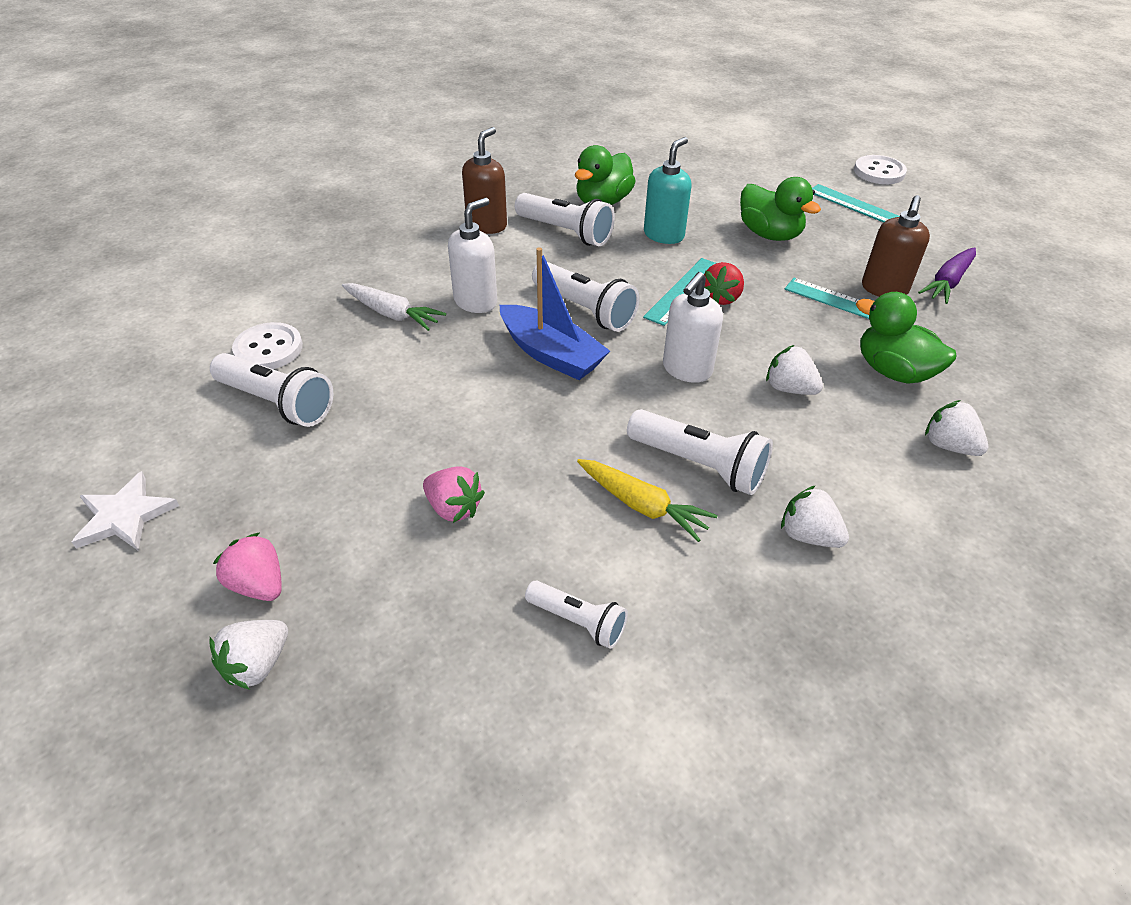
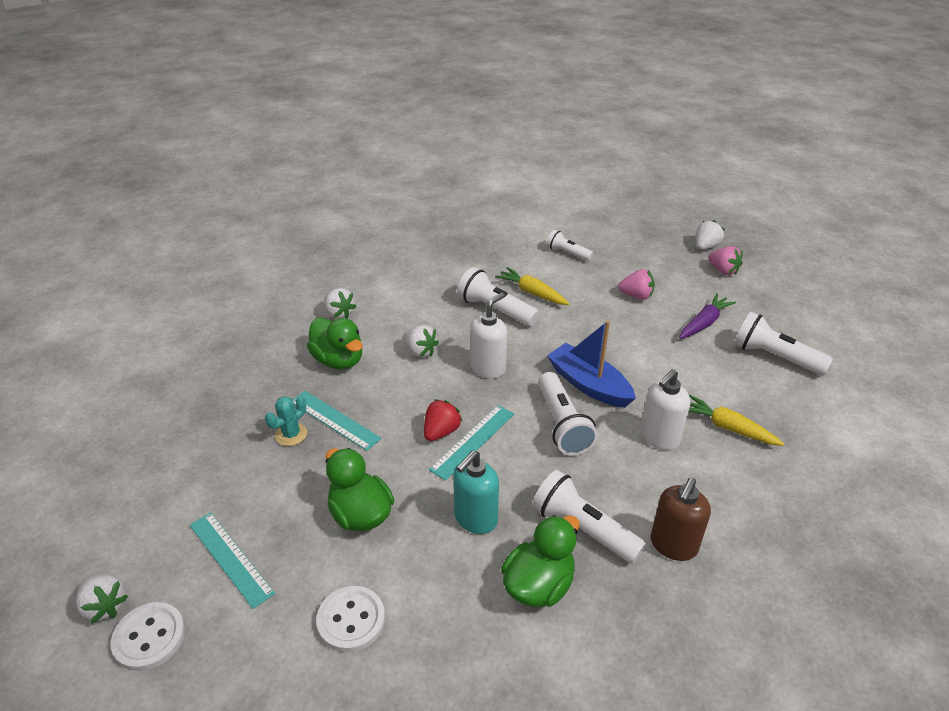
camera: 175 degrees left, 5 degrees down
white star [72,471,179,550] -> none
white button [232,322,303,369] -> white button moved to [316,586,385,652]
white carrot [342,283,446,331] -> yellow carrot [689,394,784,446]
pink strawberry [423,466,485,523] -> pink strawberry turned 150 degrees clockwise [618,269,655,300]
white flashlight [532,262,640,332] -> white flashlight turned 150 degrees counterclockwise [538,372,598,456]
white strawberry [781,485,849,548] -> white strawberry moved to [76,574,128,623]
brown soap dispenser [862,195,930,297] -> turquoise cactus [265,396,307,446]
purple carrot [918,247,976,304] -> purple carrot moved to [679,293,736,339]

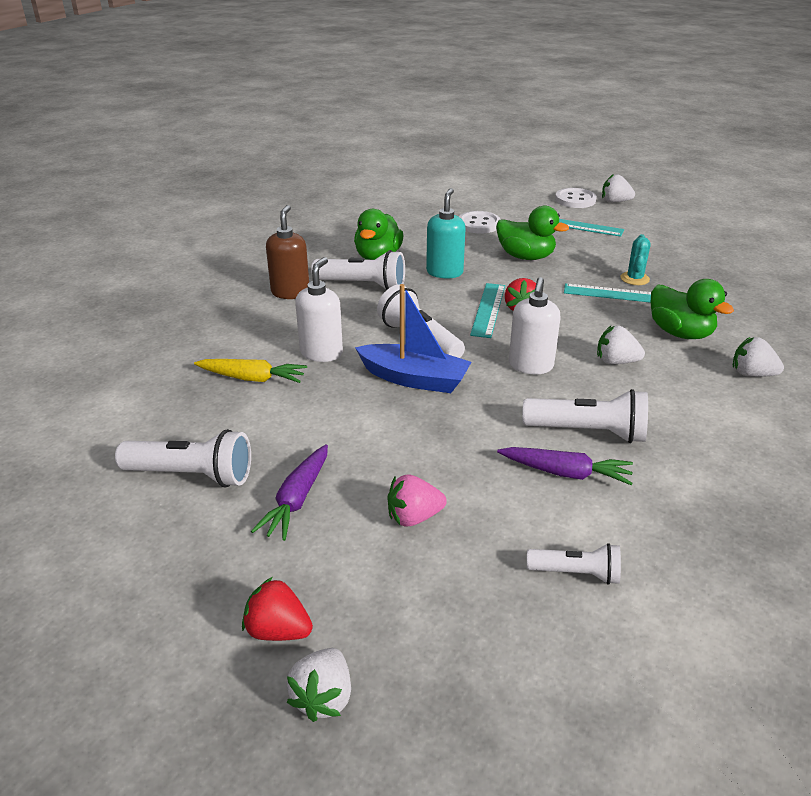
camera: 155 degrees right, 5 degrees down
green duck [307,318,362,370] -> green duck turned 150 degrees counterclockwise [651,279,734,339]
yellow carrot [495,267,570,305] -> purple carrot [497,447,633,485]
pink strawberry [708,246,743,275] -> red strawberry [242,577,313,641]

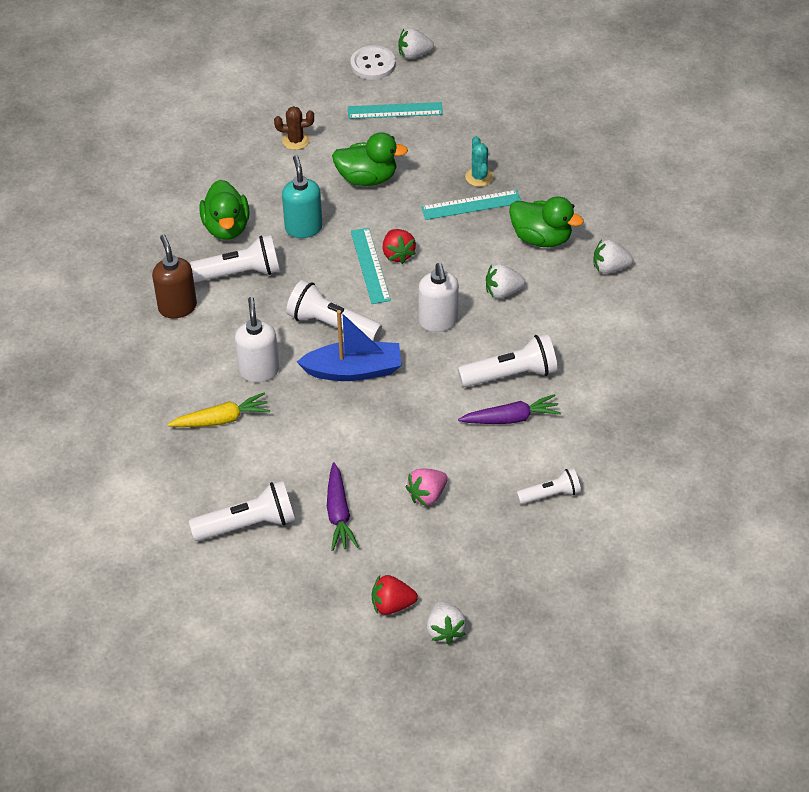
camera: 25 degrees left, 15 degrees up
white button [459,211,501,234] -> brown cactus [274,106,314,150]

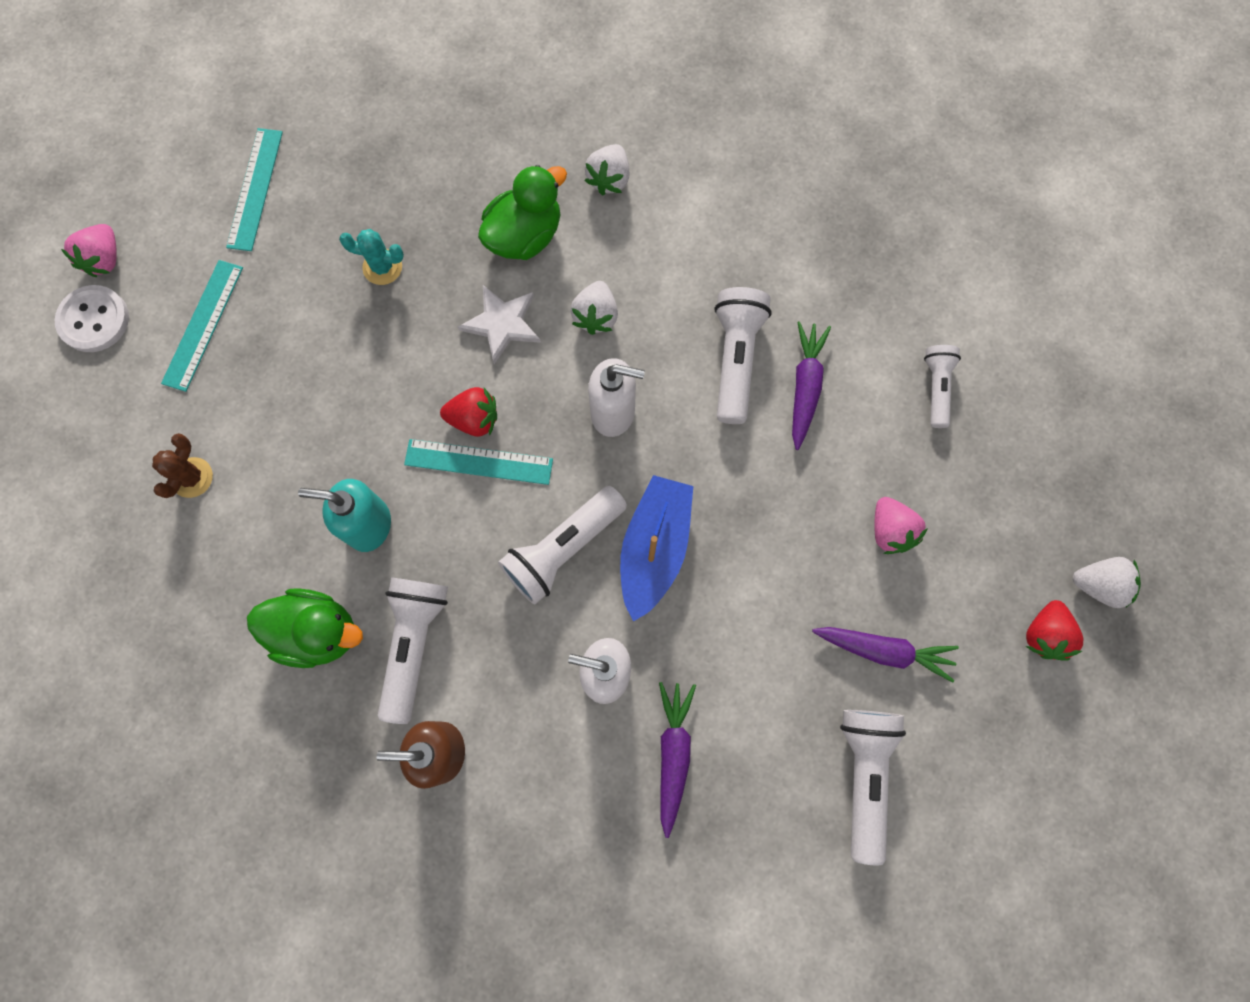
camera: 70 degrees left, 25 degrees up
yellow carrot [168,393,270,427] -> purple carrot [659,682,696,838]
green duck [332,132,408,186] -> none
white strawberry [399,28,434,59] -> pink strawberry [61,224,117,277]
turquoise ruler [421,190,521,220] -> turquoise ruler moved to [226,128,283,251]
none -> white star [458,285,541,364]

